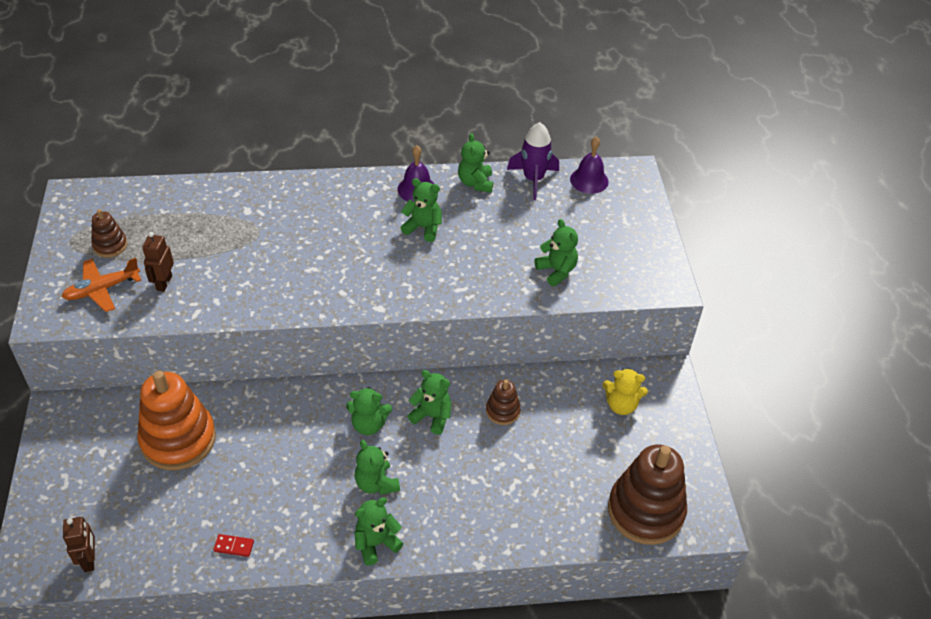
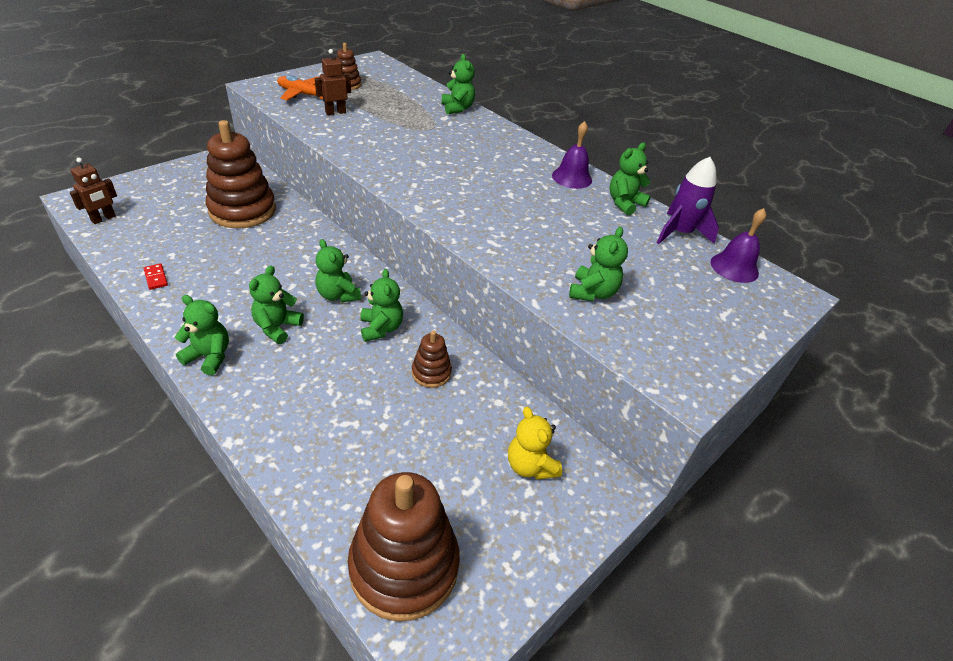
camera: 50 degrees right, 5 degrees down
orange stacking toy [137,371,216,470] -> brown stacking toy [206,120,276,228]
green teddy bear [401,178,442,242] -> green teddy bear moved to [442,54,475,114]

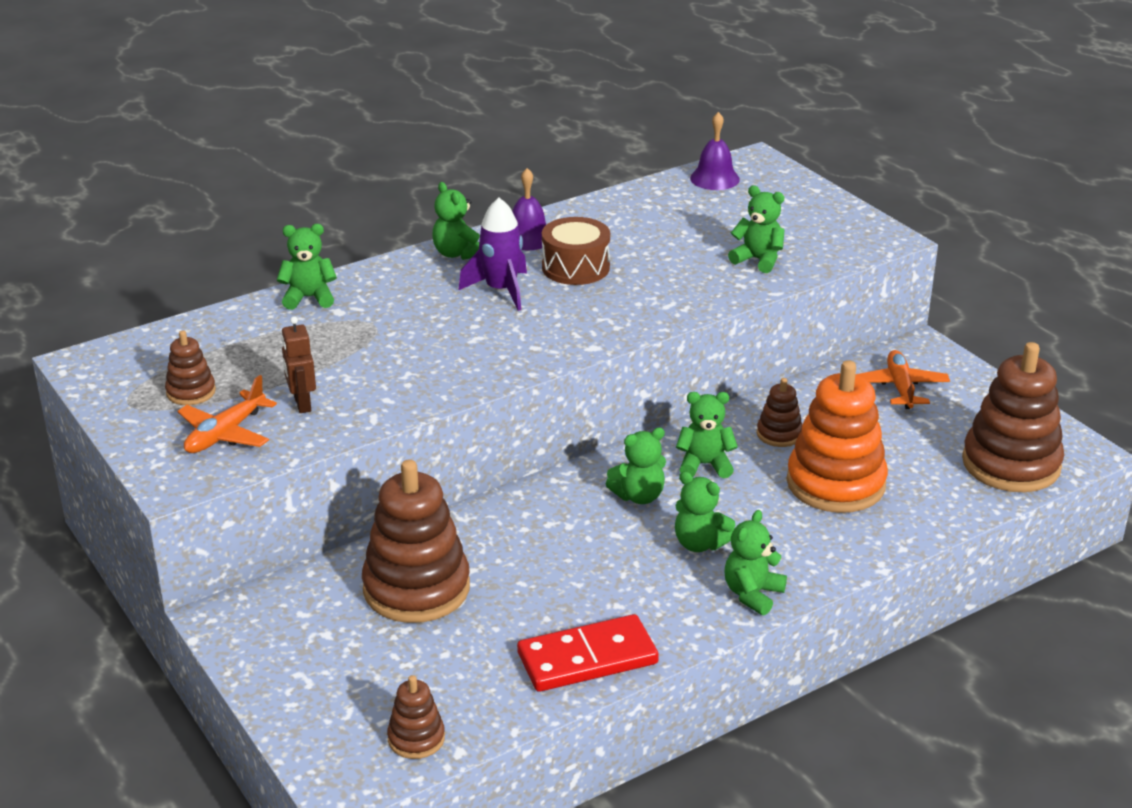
camera: 75 degrees left, 10 degrees down
brown robot [70,158,117,224] -> brown stacking toy [387,675,445,759]
red domino [144,263,168,290] -> red domino [517,614,659,692], size x2.50
yellow teddy bear [508,407,562,480] -> orange plane [856,350,950,409]
green teddy bear [609,143,651,215] -> green teddy bear moved to [432,182,480,260]
purple rocket [657,157,719,244] -> purple rocket moved to [459,198,527,311]
none -> brown drum [542,217,610,285]
none -> orange stacking toy [787,360,888,513]

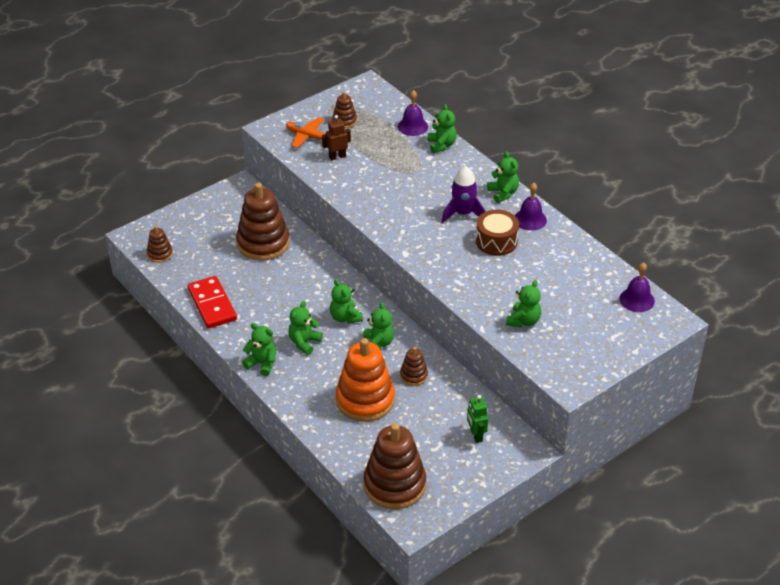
camera: 85 degrees right, 10 degrees up
green teddy bear [432,182,480,260] -> green teddy bear turned 105 degrees clockwise [487,151,519,203]
orange plane [856,350,950,409] -> green robot [467,395,488,443]
none -> purple bell [398,90,428,136]

